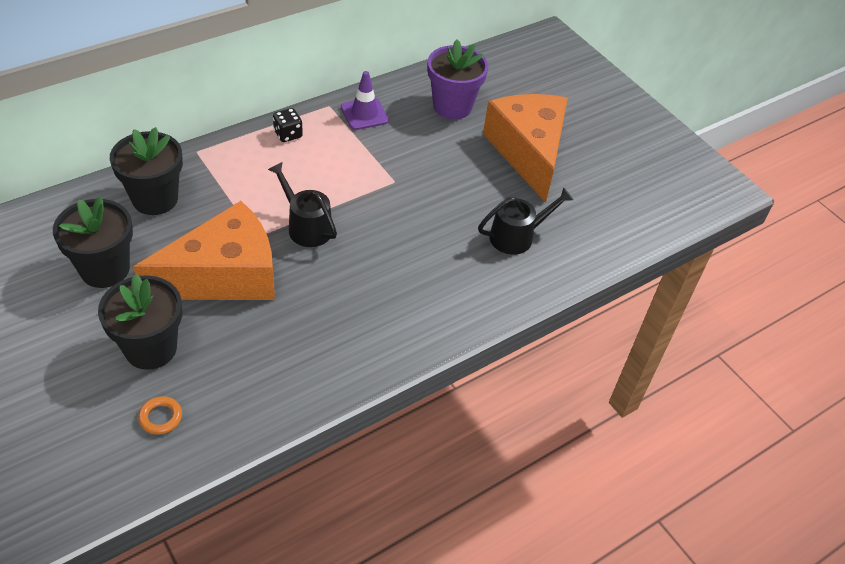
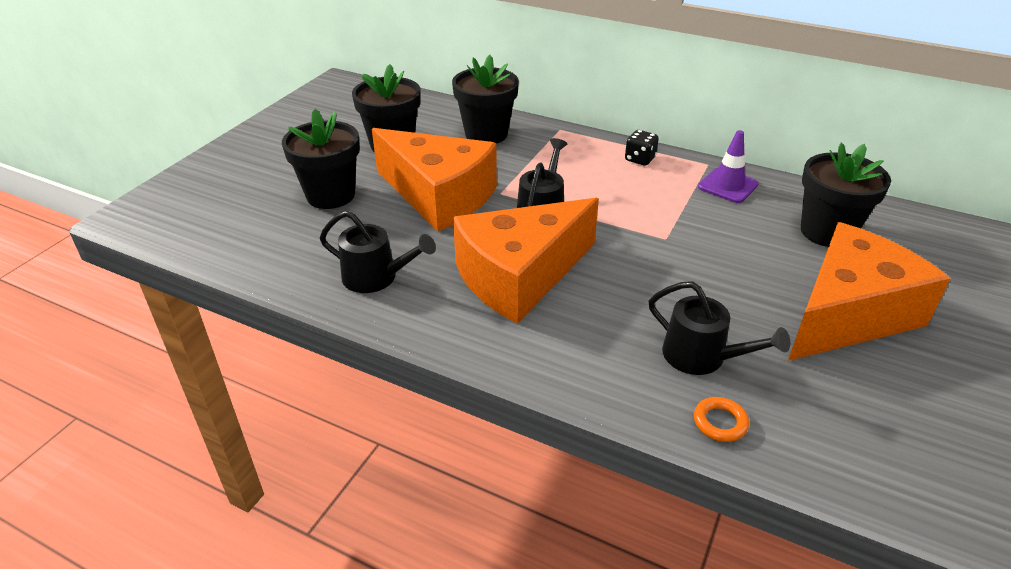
camera: 65 degrees right, 10 degrees down
orange ring [138,396,182,434] -> orange ring moved to [694,397,749,442]
purple flower pot [427,39,489,119] -> black flower pot [801,142,891,247]
none -> black watering can [320,211,436,293]
none -> orange cheese [453,198,599,324]

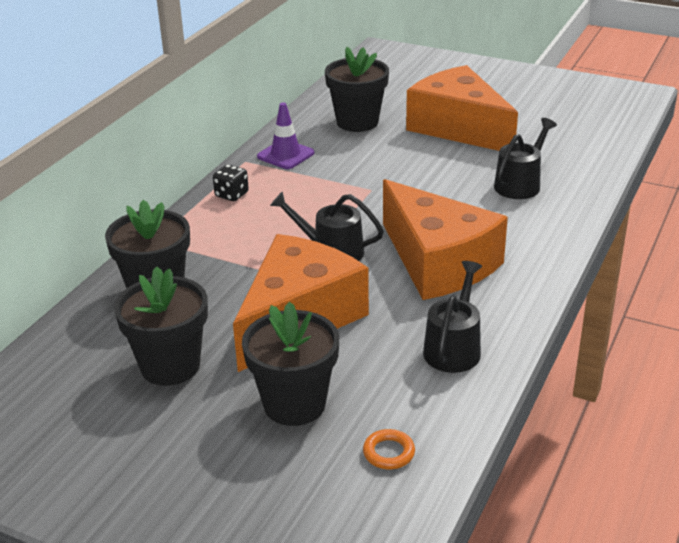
camera: 90 degrees left, 5 degrees down
orange ring [694,397,749,442] -> orange ring moved to [363,429,415,469]

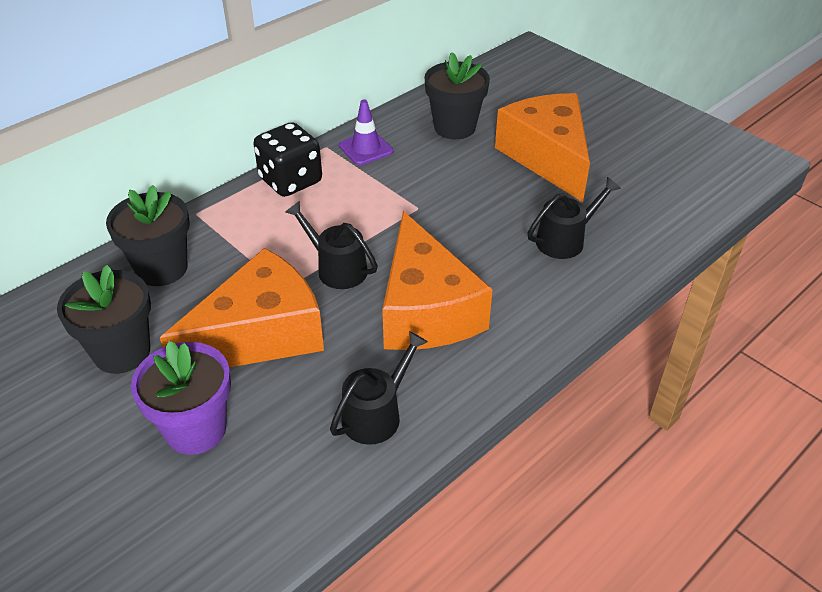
camera: 20 degrees right, 10 degrees up
black dice [213,164,249,201] -> black dice [253,122,322,197], size x1.96
black flower pot [242,302,339,426] -> purple flower pot [131,341,231,455]
orange ring [363,429,415,469] -> none

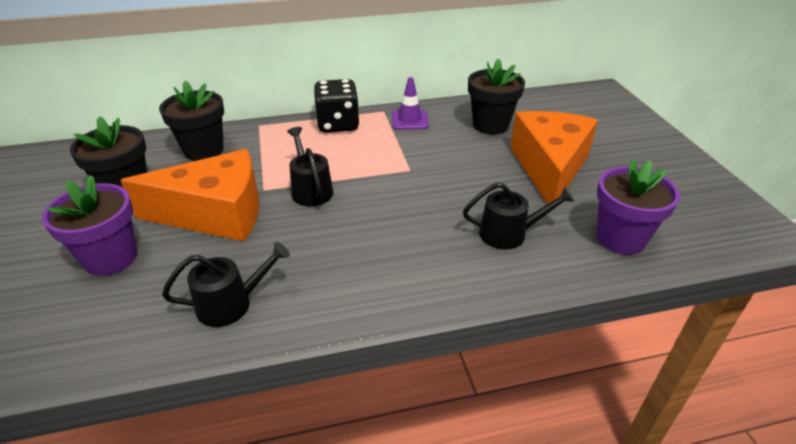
camera: 30 degrees right, 5 degrees down
orange cheese [382,211,493,350] -> none
none -> purple flower pot [597,159,680,255]

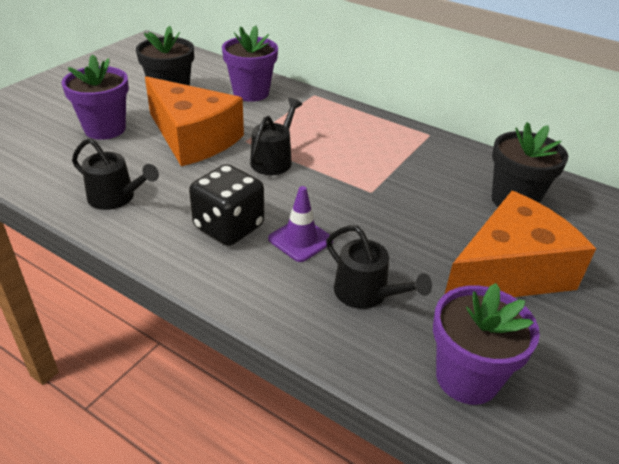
camera: 45 degrees right, 0 degrees up
black flower pot [159,81,224,161] -> purple flower pot [222,25,278,102]
black dice [314,79,359,133] -> black dice moved to [189,164,264,246]
purple traffic cone [392,77,429,130] -> purple traffic cone moved to [268,186,333,262]

